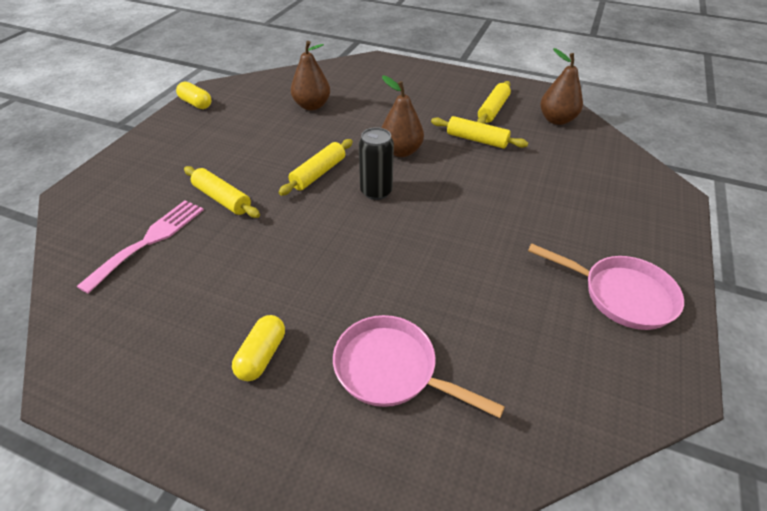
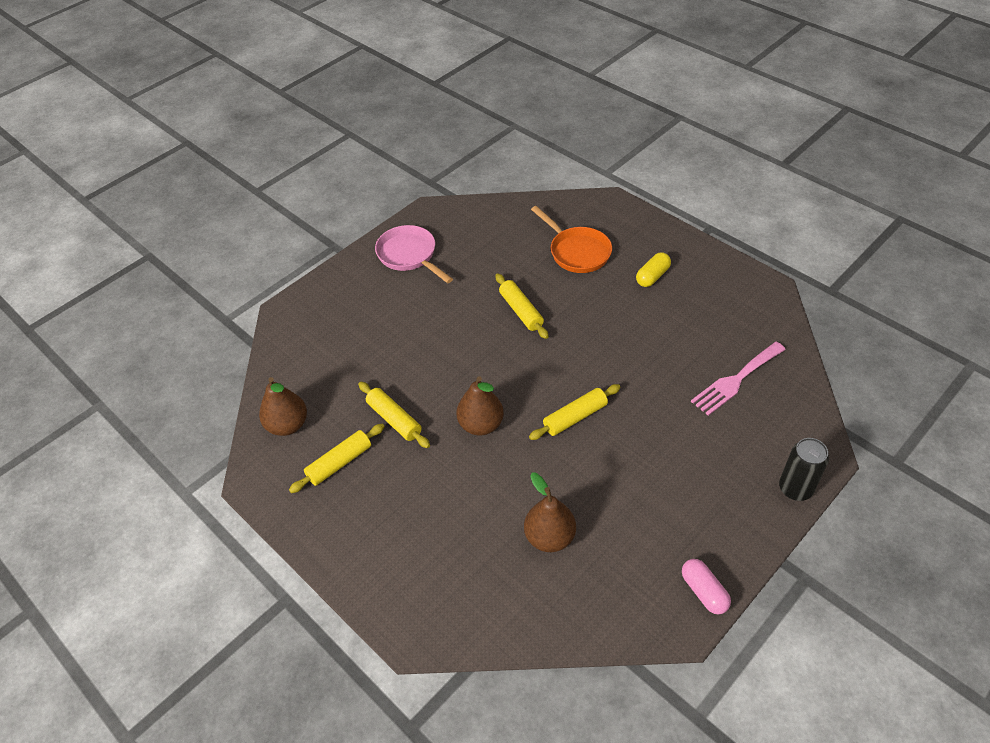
camera: 155 degrees left, 5 degrees up
yellow capsule [176,82,212,109] -> pink capsule [682,559,731,614]
yellow rolling pin [184,166,260,218] -> yellow rolling pin moved to [495,274,549,339]
pink pan [333,315,505,418] -> orange pan [531,206,612,273]
black can [359,127,394,200] -> black can moved to [779,438,829,501]

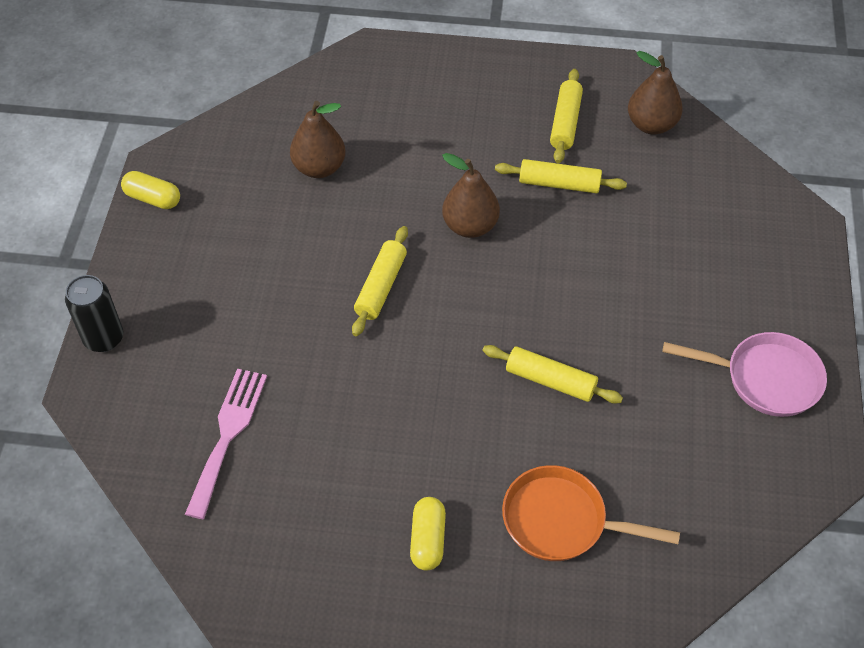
camera: 140 degrees right, 5 degrees up
pink capsule [682,559,731,614] -> yellow capsule [121,171,180,209]

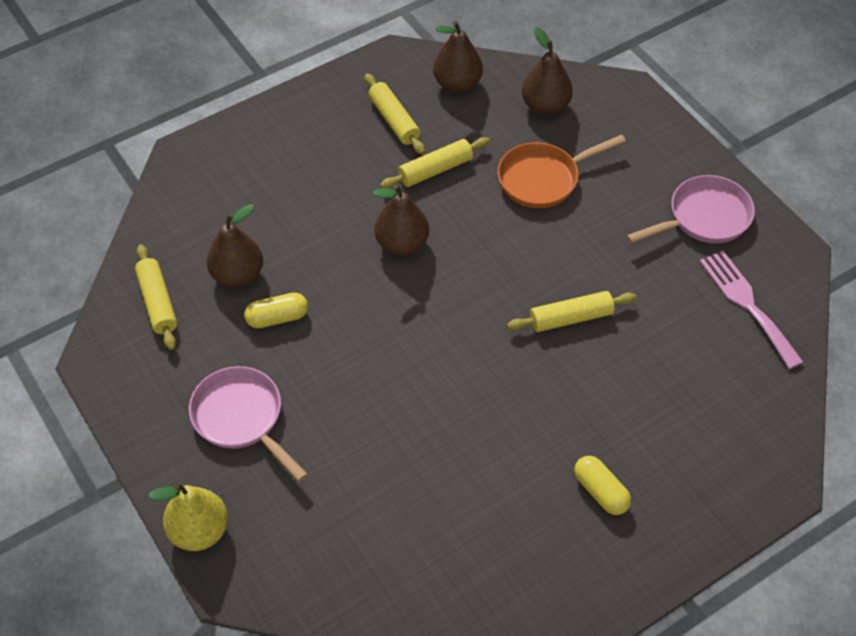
camera: 40 degrees left, 0 degrees up
black can [65,275,124,352] -> yellow pear [149,483,228,551]
yellow capsule [121,171,180,209] -> yellow capsule moved to [244,293,308,328]
pink fork [185,369,267,519] -> pink fork moved to [700,251,804,369]
yellow rolling pin [352,226,408,336] -> yellow rolling pin moved to [135,244,177,350]
orange pan [502,465,680,561] -> orange pan moved to [498,134,626,208]
none -> pink pan [189,366,308,482]
none -> brown pear [522,27,573,116]

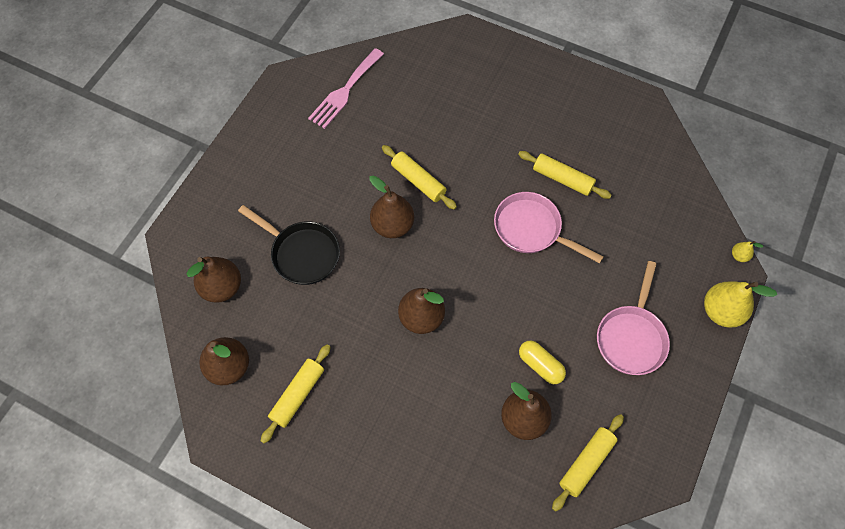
camera: 120 degrees left, 10 degrees up
yellow rolling pin [380,137,490,189] -> yellow rolling pin moved to [518,151,611,199]
orange pan [498,134,626,208] -> black pan [238,205,340,285]
yellow capsule [574,456,631,515] -> none
pink pan [626,175,755,243] -> pink pan moved to [494,192,603,263]
none -> brown pear [369,175,414,238]
none -> yellow pear [732,241,763,262]

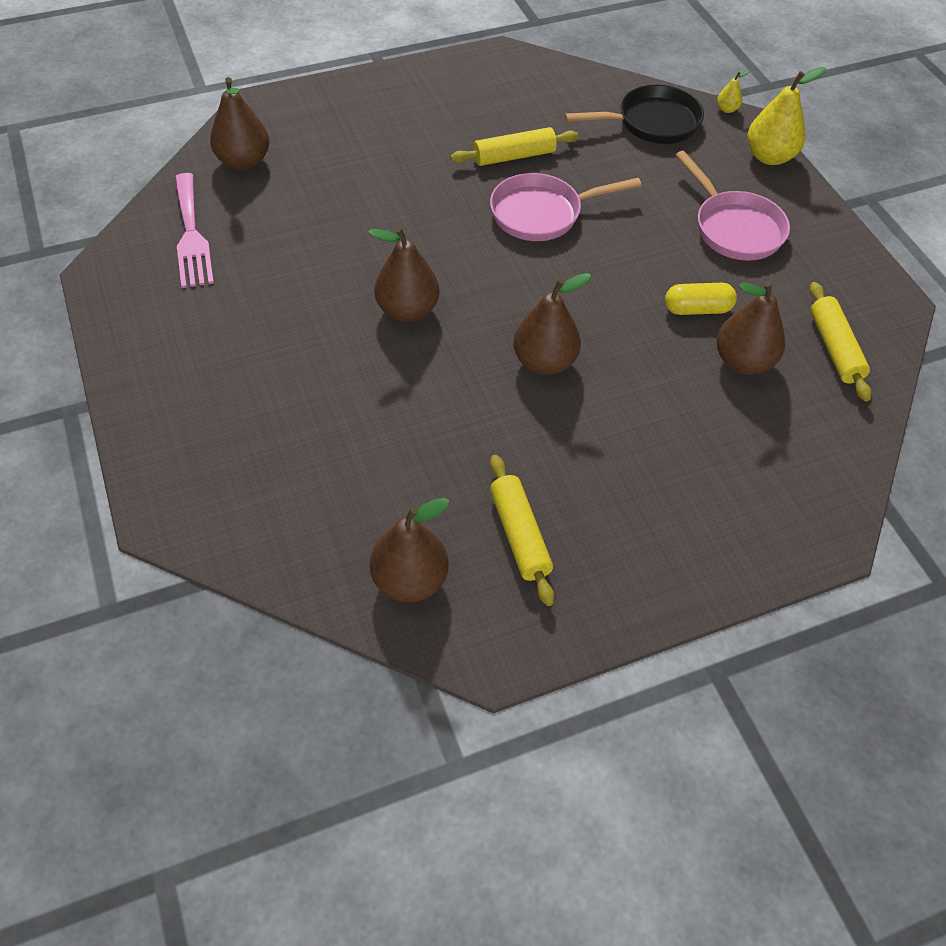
camera: 50 degrees left, 10 degrees down
brown pear [187,257,241,303] -> brown pear moved to [210,77,269,170]
black pan [238,205,340,285] -> black pan moved to [564,85,704,144]
yellow rolling pin [382,145,457,210] -> none

